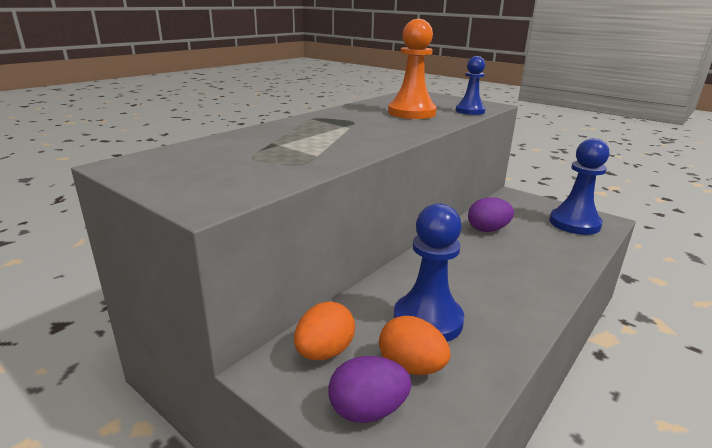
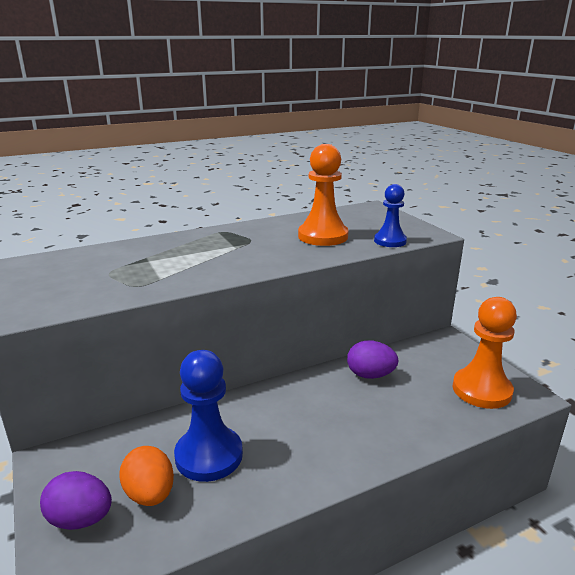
camera: 25 degrees right, 0 degrees up
orange egg [294,302,355,360] -> none
blue pawn [549,138,609,235] -> orange pawn [453,297,517,409]

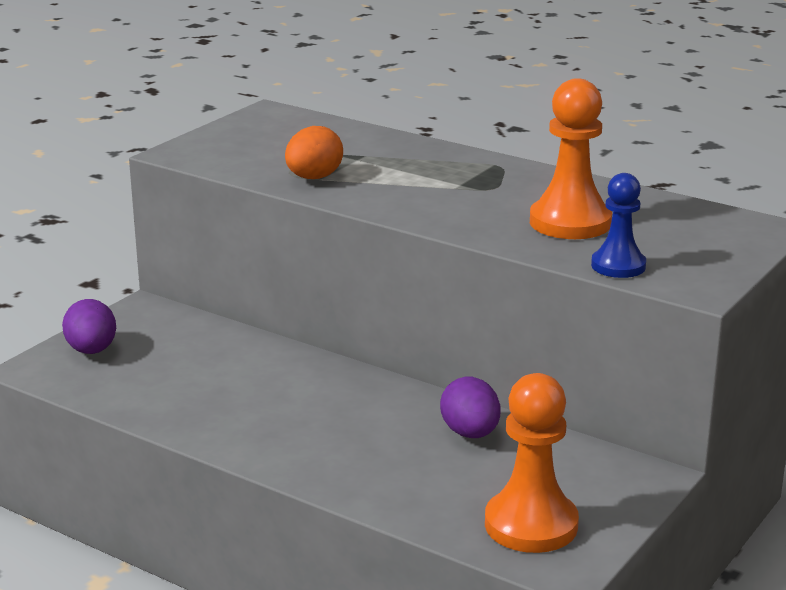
camera: 60 degrees right, 0 degrees up
orange egg [119,446,174,506] -> orange egg moved to [285,126,343,179]
blue pawn [174,350,243,482] -> none

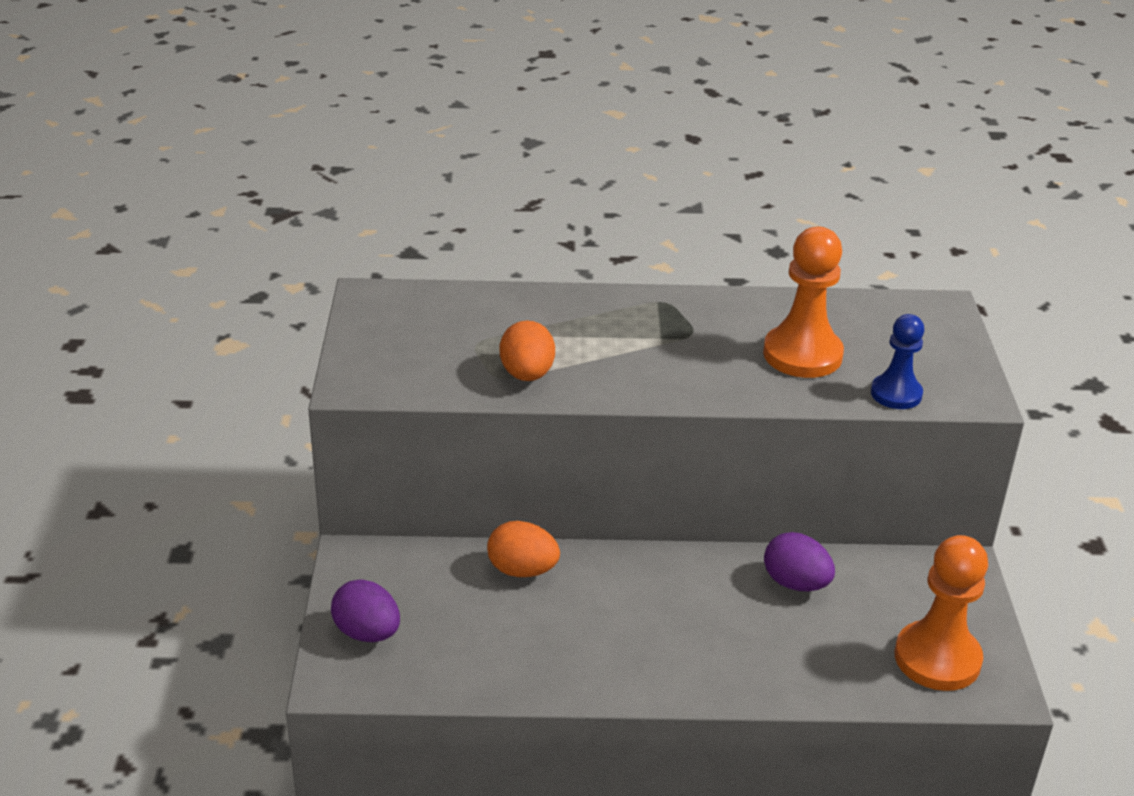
camera: 35 degrees left, 10 degrees up
none -> orange egg [487,521,560,577]

